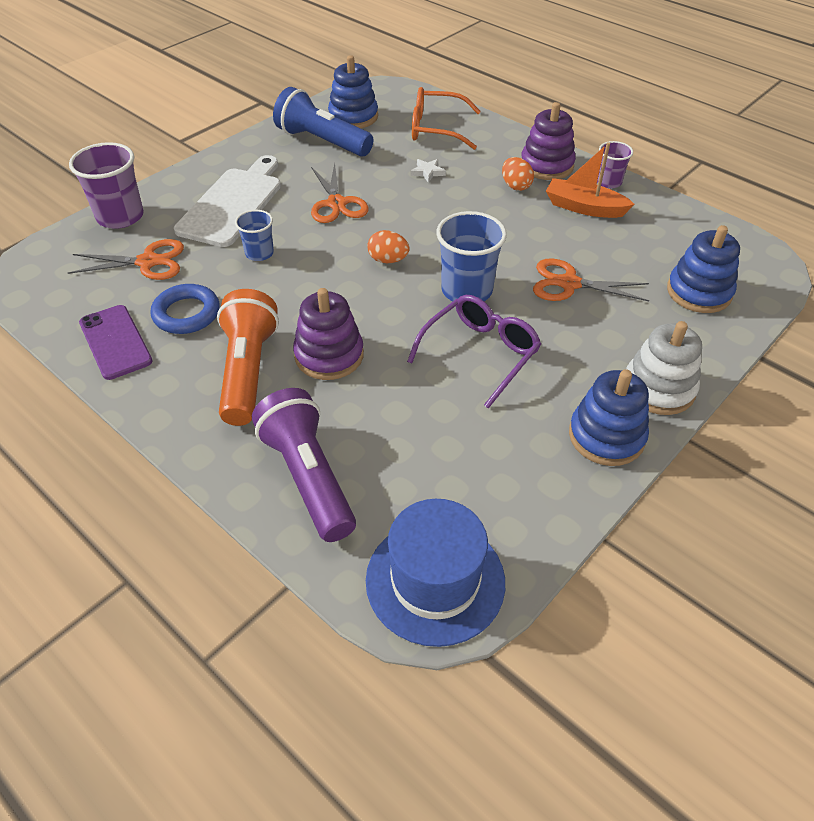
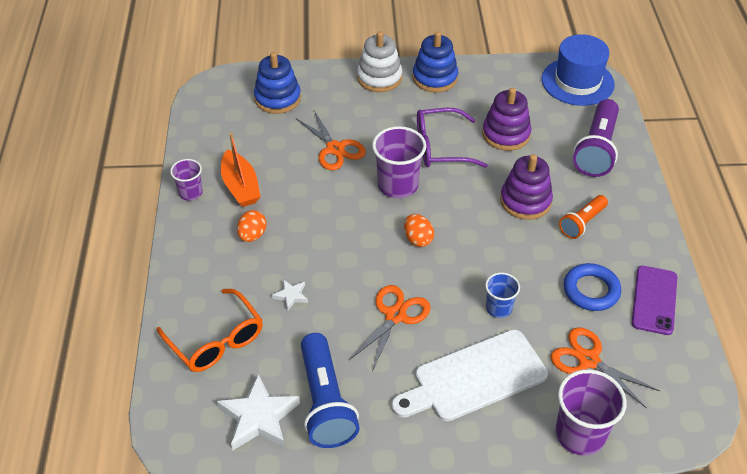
camera: 135 degrees left, 0 degrees up
orange flashlight [217,289,279,426] -> orange flashlight [559,195,608,239], size x0.59
blue stacking toy [328,55,378,128] -> white star [217,374,300,450]
blue cup [436,211,507,301] -> purple cup [372,126,426,198]
purple stacking toy [521,102,576,180] -> purple stacking toy moved to [482,88,531,151]

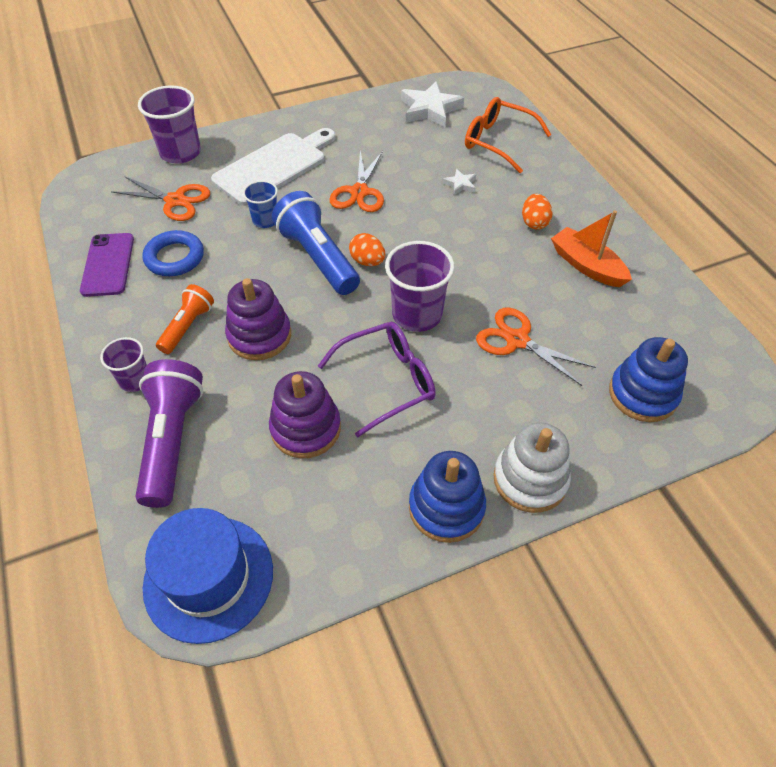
camera: 160 degrees right, 5 degrees up
purple cup [170,159,203,201] -> purple cup moved to [100,337,147,392]
blue flashlight [301,333,360,448] -> blue flashlight moved to [272,191,360,295]

